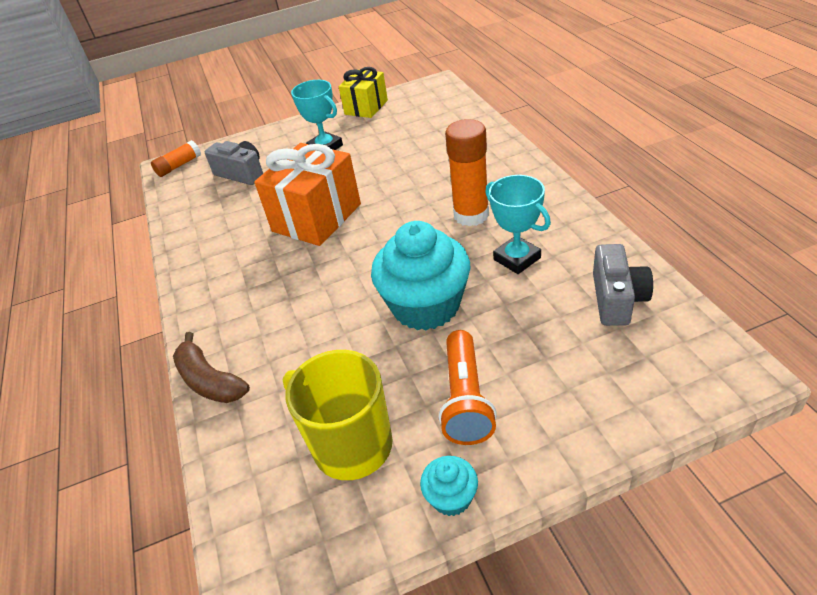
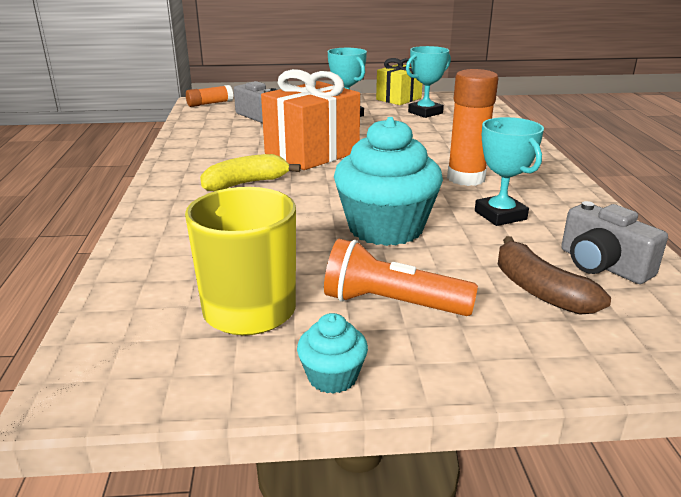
camera: 10 degrees right, 15 degrees down
brown banana [173,332,250,403] -> brown banana moved to [498,236,611,315]
orange flashlight [439,330,497,445] -> orange flashlight turned 90 degrees clockwise [324,239,478,316]
grey camera [593,244,653,326] -> grey camera turned 120 degrees clockwise [561,201,668,284]
none -> yellow banana [200,154,301,191]
none -> turquoise trophy [406,46,451,118]

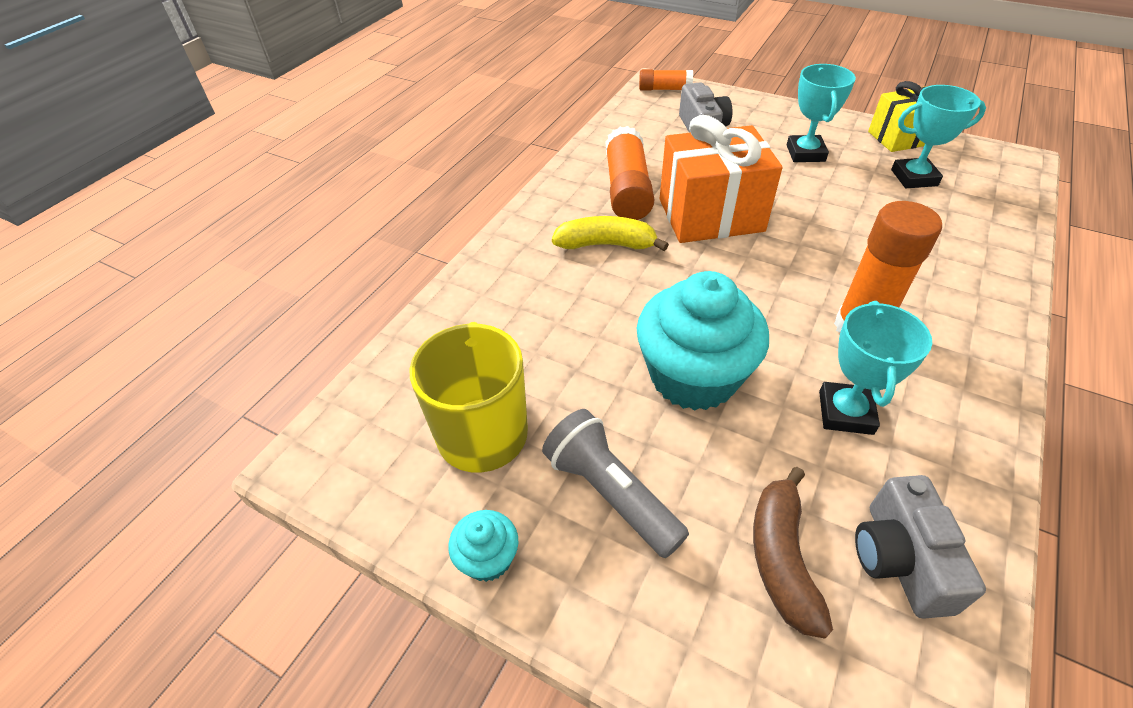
camera: 35 degrees right, 20 degrees up
orange flashlight [324,239,478,316] -> grey flashlight [542,409,689,558]
none -> orange glue stick [605,126,654,220]

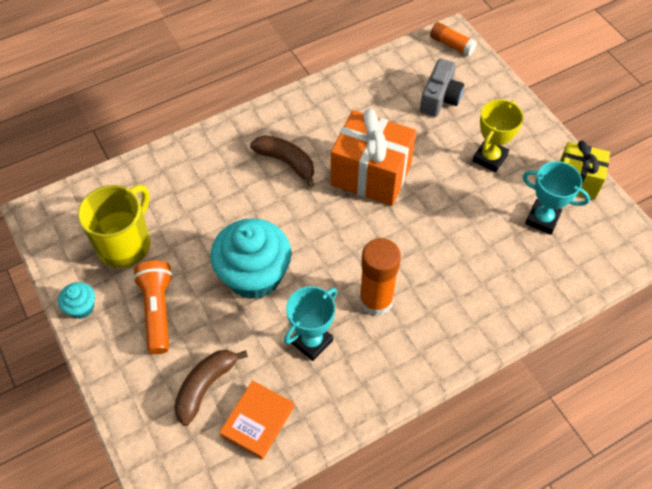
camera: 30 degrees right, 10 degrees up
grey flashlight [542,409,689,558] -> orange flashlight [133,261,173,354]
yellow banana [552,216,669,251] -> brown banana [250,135,315,187]
orange glue stick [605,126,654,220] -> none
turquoise trophy [787,64,856,162] -> yellow trophy [472,99,524,173]
grey camera [855,475,986,619] -> orange book [219,380,294,459]

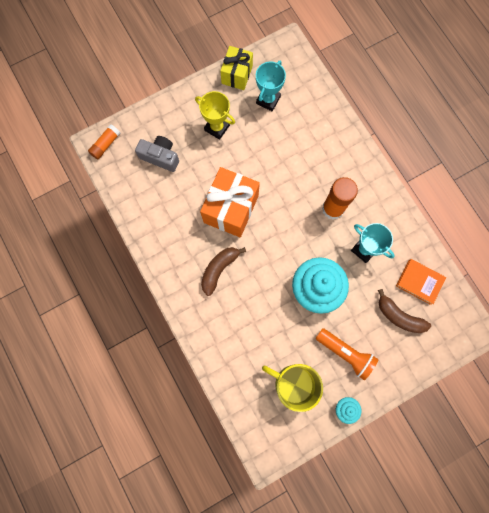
camera: 90 degrees left, 20 degrees up
orange flashlight [133,261,173,354] -> orange flashlight turned 135 degrees counterclockwise [316,328,379,380]

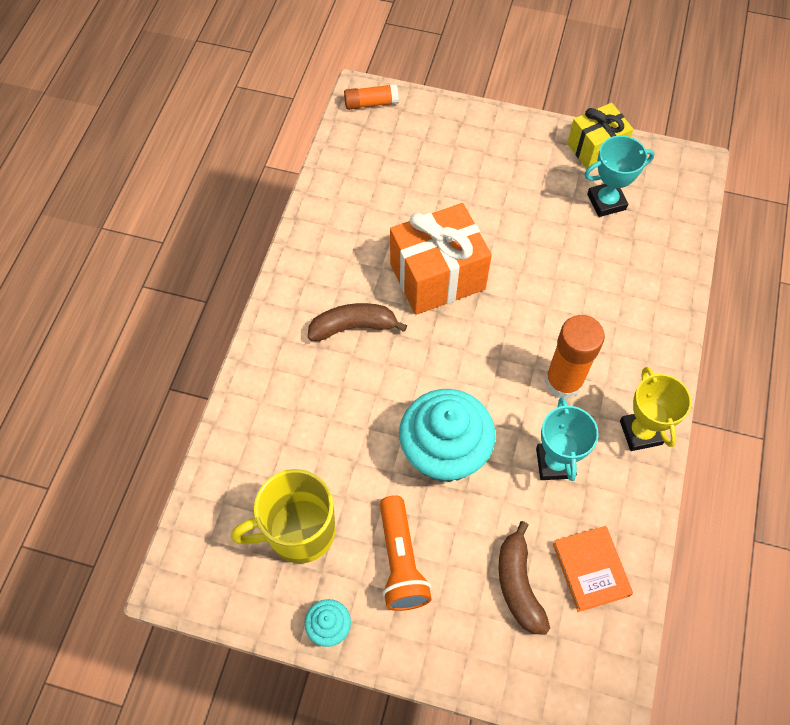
camera: 45 degrees right, 15 degrees down
grey camera [135,136,179,172] -> none
yellow trophy [195,91,235,140] -> yellow trophy moved to [620,367,691,451]
yellow mug [262,364,323,412] -> yellow mug turned 90 degrees counterclockwise [231,469,335,564]

